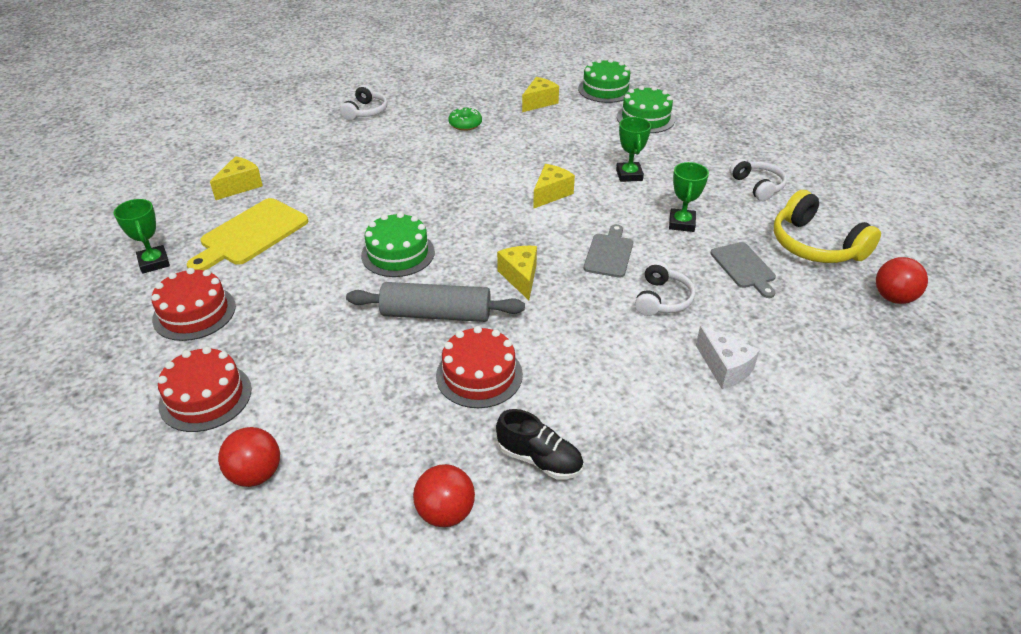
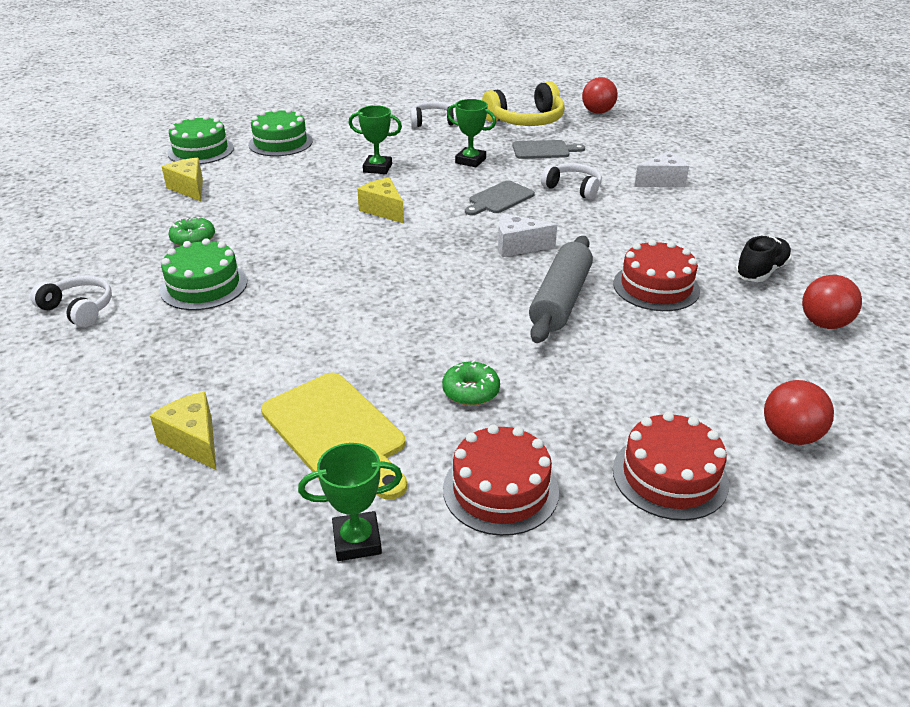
camera: 75 degrees left, 5 degrees down
green cake [361,212,435,277] -> green cake moved to [160,238,247,310]
yellow cheese [497,246,537,300] -> white cheese [498,213,557,257]
grey cutting board [584,224,633,278] -> grey cutting board turned 75 degrees counterclockwise [465,180,535,215]
none -> green donut [442,360,500,406]

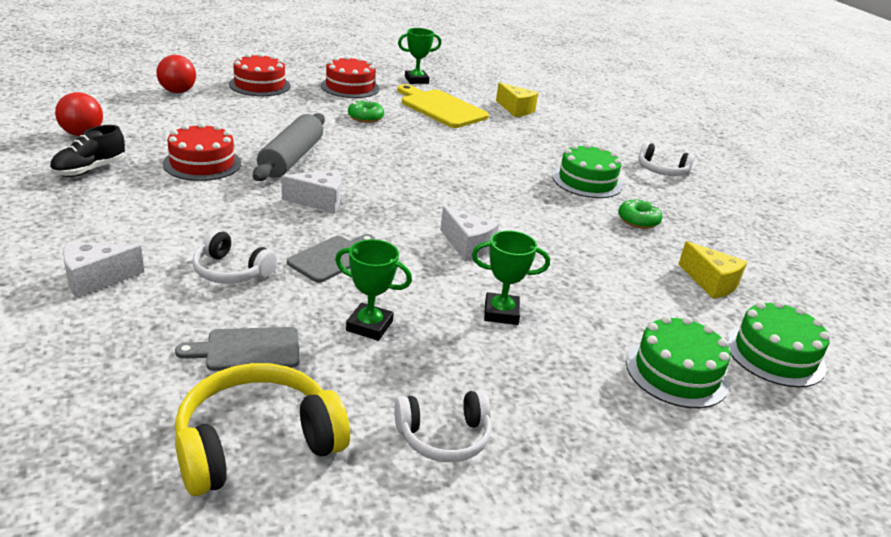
camera: 170 degrees right, 5 degrees down
yellow cheese [357,178,404,223] -> white cheese [440,206,499,261]
red ball [582,77,618,114] -> none

